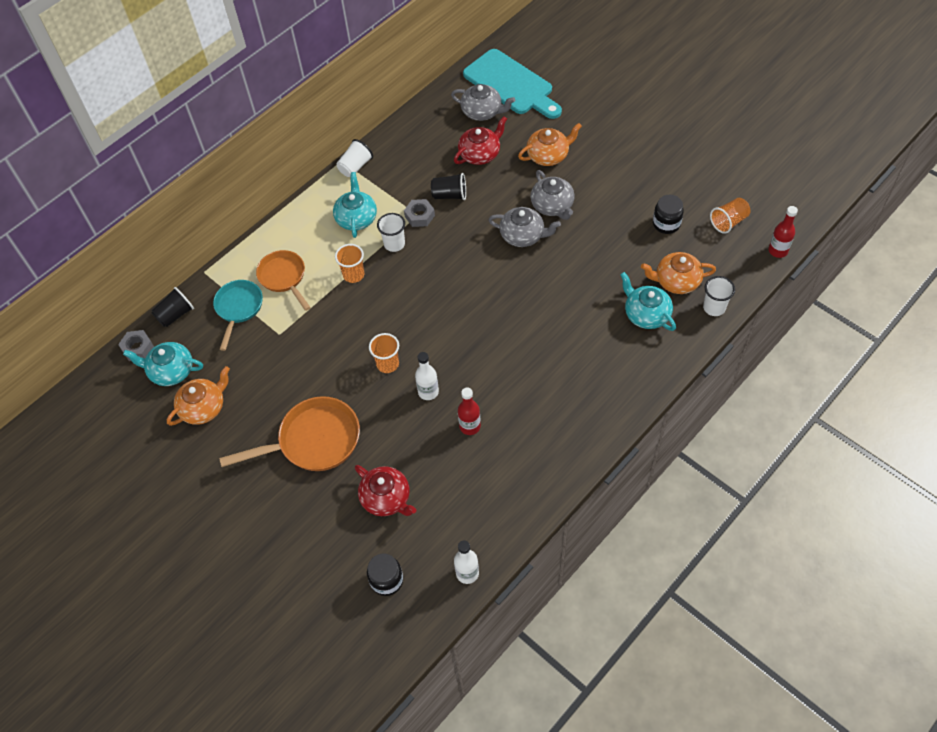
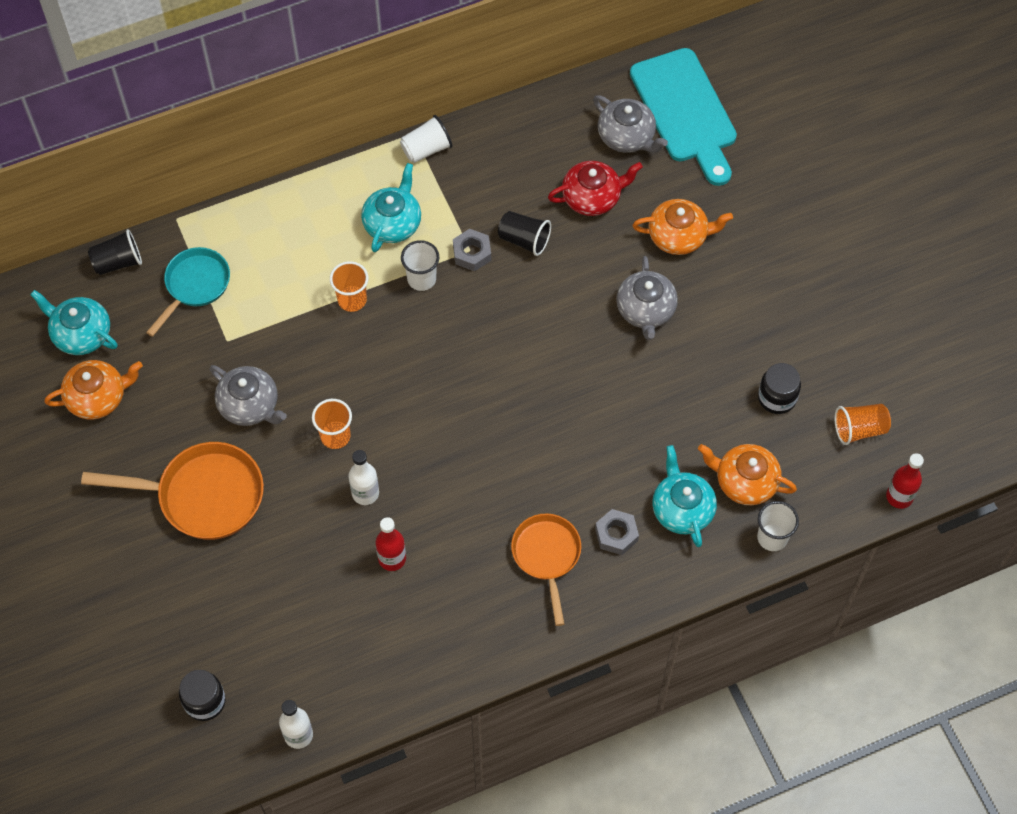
camera: 20 degrees right, 5 degrees up
grey nut [118,330,154,361] -> grey nut moved to [595,509,639,555]
orange pan [256,250,311,311] -> orange pan moved to [511,513,581,626]
red teapot [355,465,417,516] -> none
grey teapot [489,207,561,247] -> grey teapot moved to [210,365,287,426]

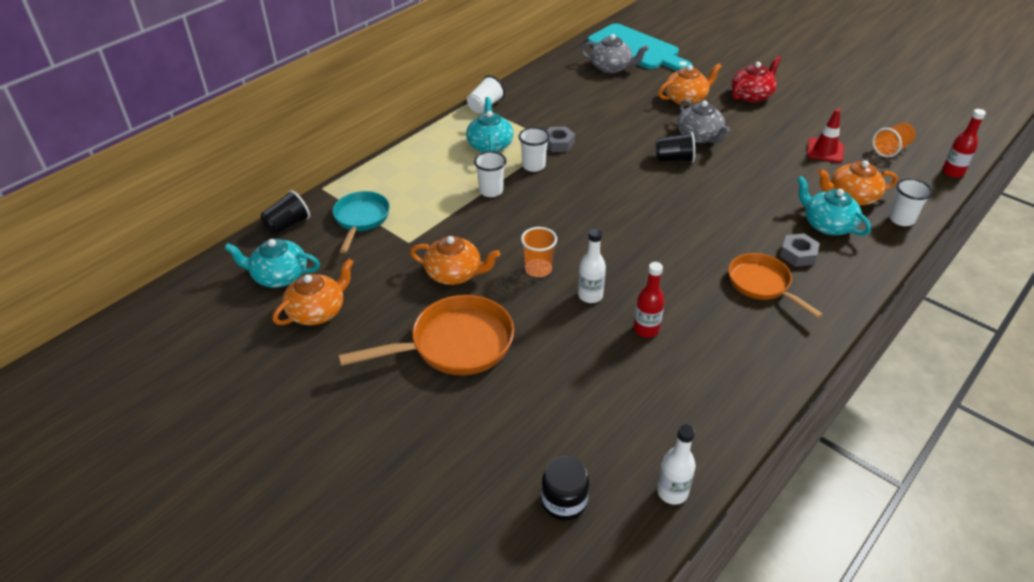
camera: 25 degrees left, 20 degrees down
grey teapot [210,365,287,426] -> orange teapot [410,236,500,285]
orange cup [330,261,369,312] -> white cup [474,151,506,197]
black cup [498,211,551,256] -> black cup moved to [656,131,695,162]
red teapot [548,161,643,216] -> red teapot moved to [731,56,781,103]
black jar [758,363,801,414] -> red traffic cone [807,109,844,163]

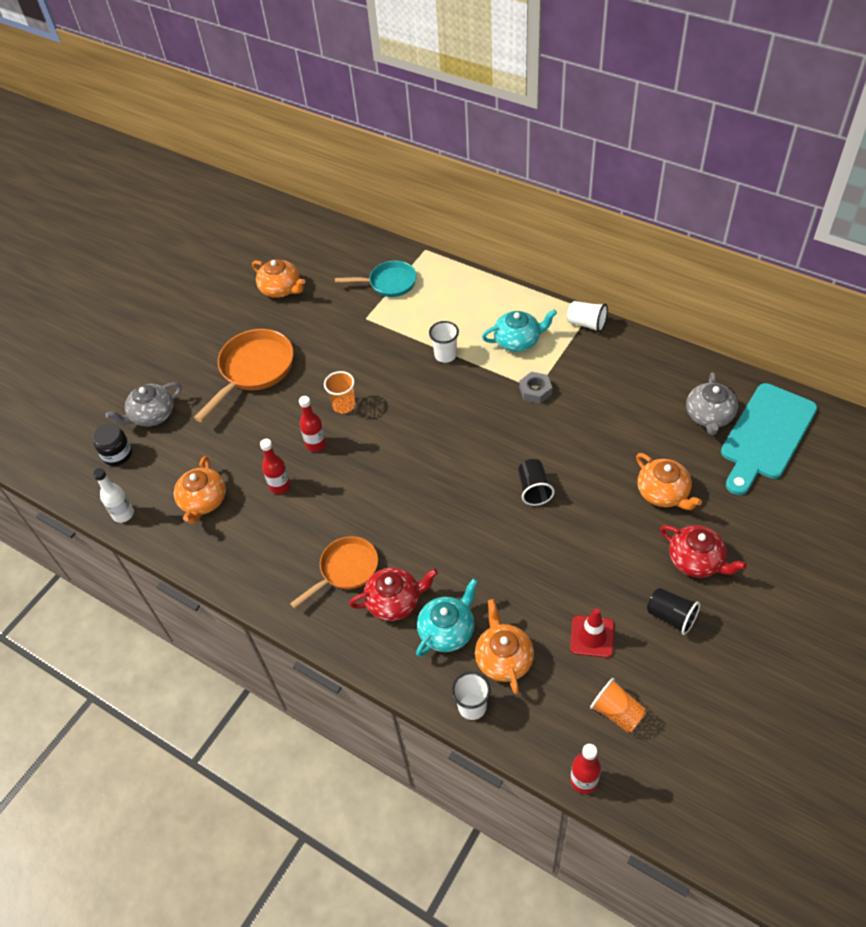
camera: 85 degrees right, 10 degrees up
turquoise teapot [224,239,320,288] -> none
black cup [261,190,310,235] -> black cup moved to [647,588,700,635]
orange pan [338,295,514,375] -> orange pan turned 120 degrees counterclockwise [194,329,294,422]
orange teapot [410,236,500,285] -> orange teapot moved to [174,456,226,524]
white cup [519,127,550,172] -> none
white bottle [578,229,606,303] -> red bottle [299,396,326,452]
grey teapot [677,100,730,143] -> grey teapot moved to [106,382,182,427]
grey nut [780,233,820,267] -> red teapot [349,567,438,621]

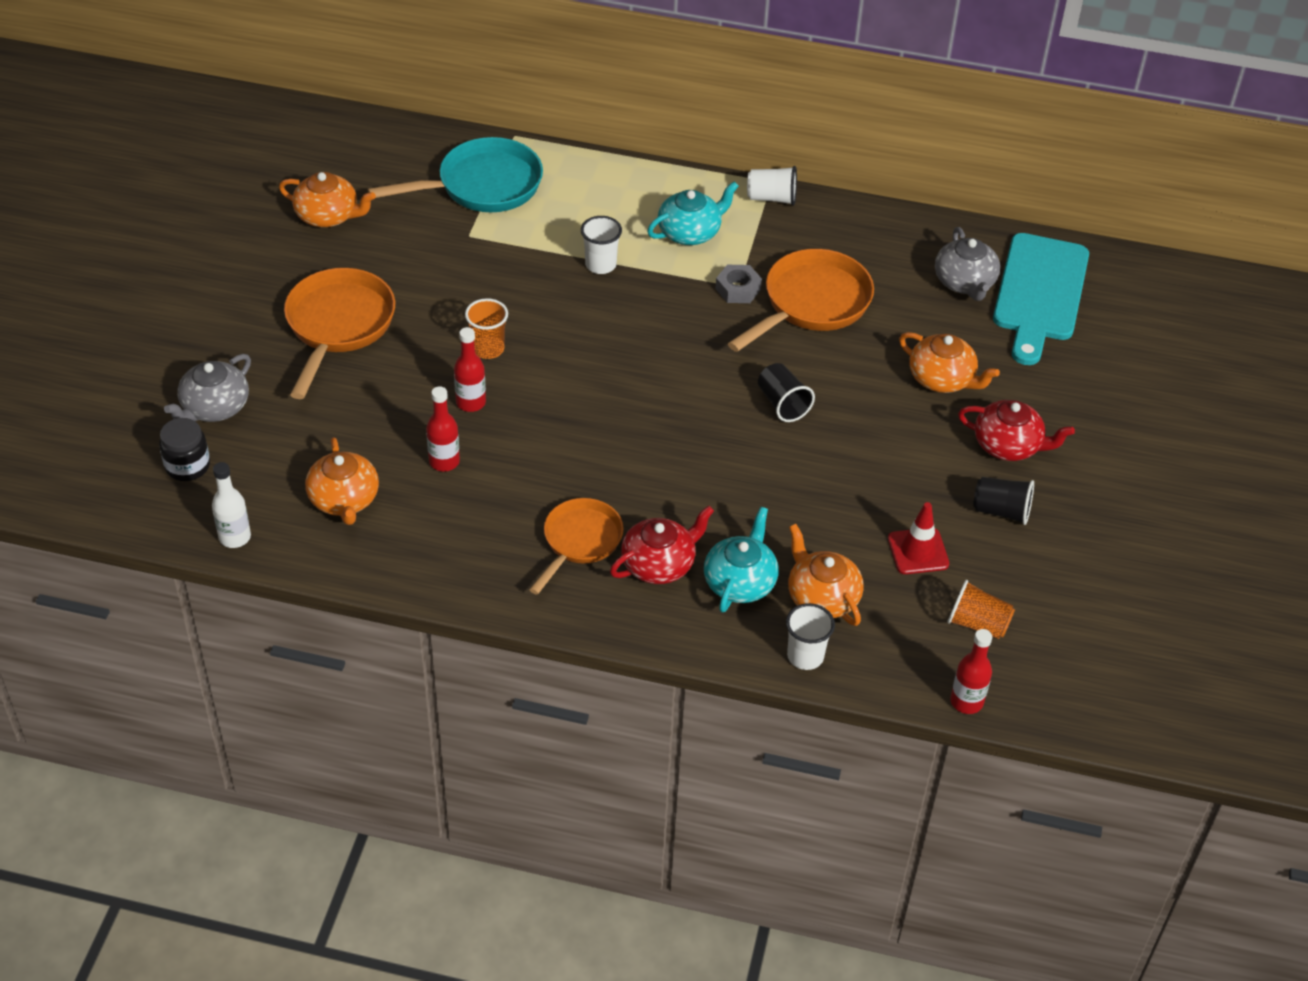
camera: 25 degrees left, 5 degrees down
turquoise pan [335,261,417,297] -> turquoise pan [368,137,543,212], size x1.52
none -> orange pan [728,249,874,352]

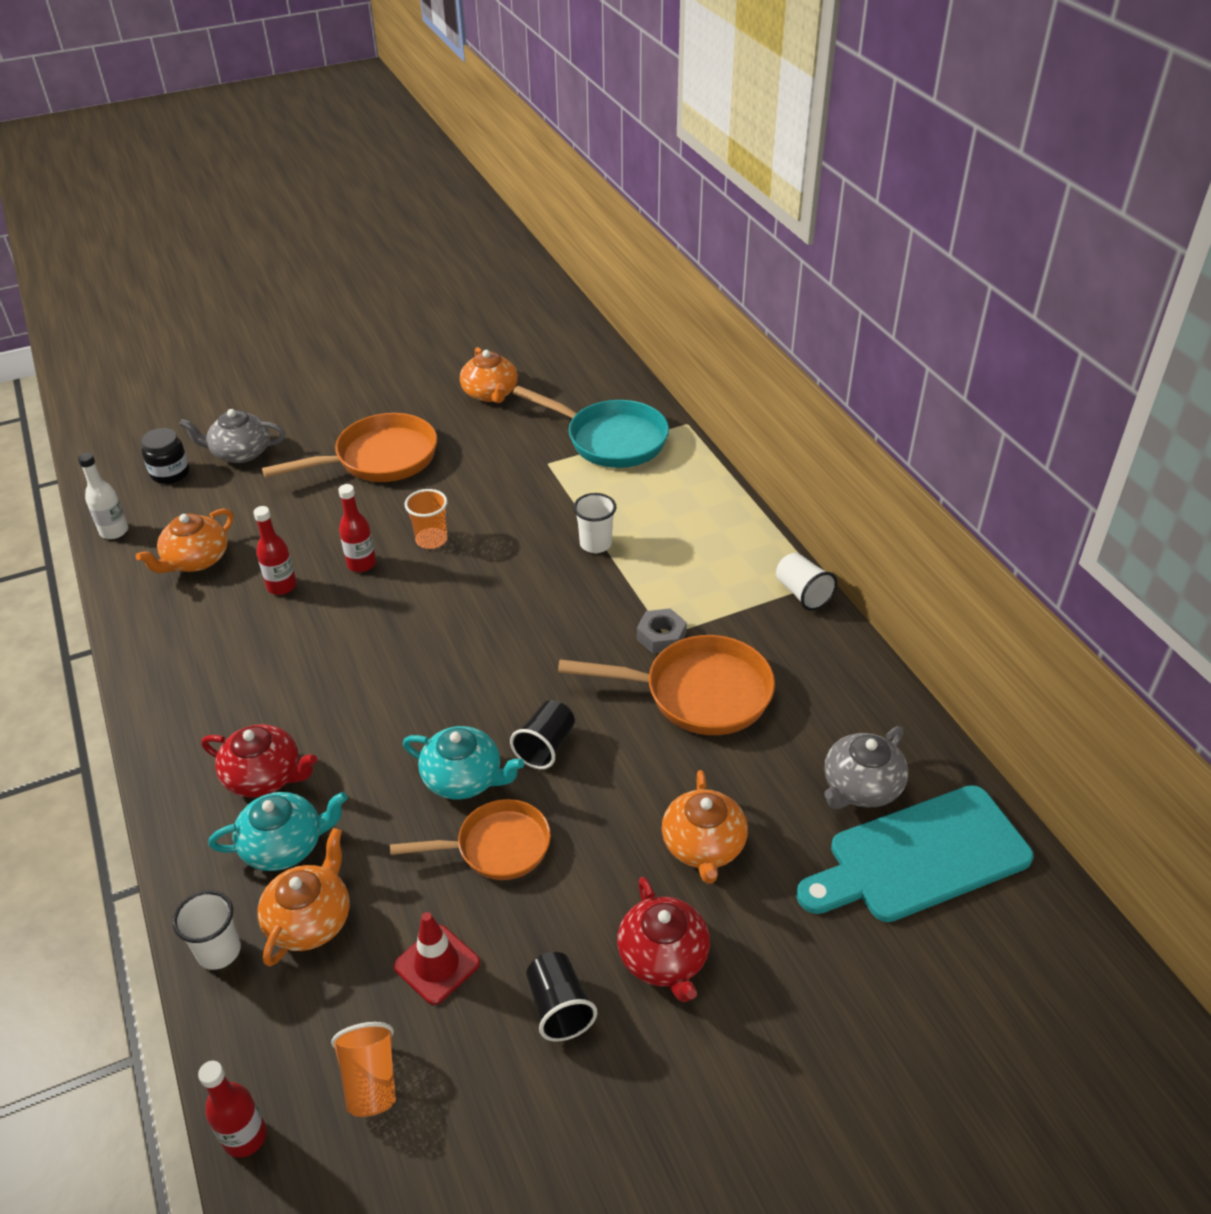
camera: 55 degrees right, 5 degrees down
orange pan [529,498,624,595] -> orange pan moved to [390,799,551,880]
turquoise teapot [647,181,739,245] -> turquoise teapot moved to [403,726,524,799]

